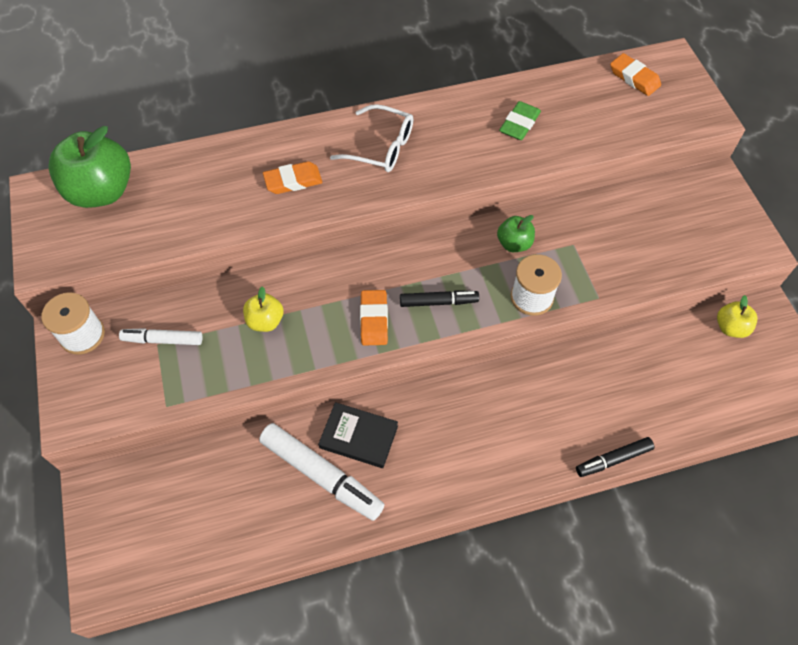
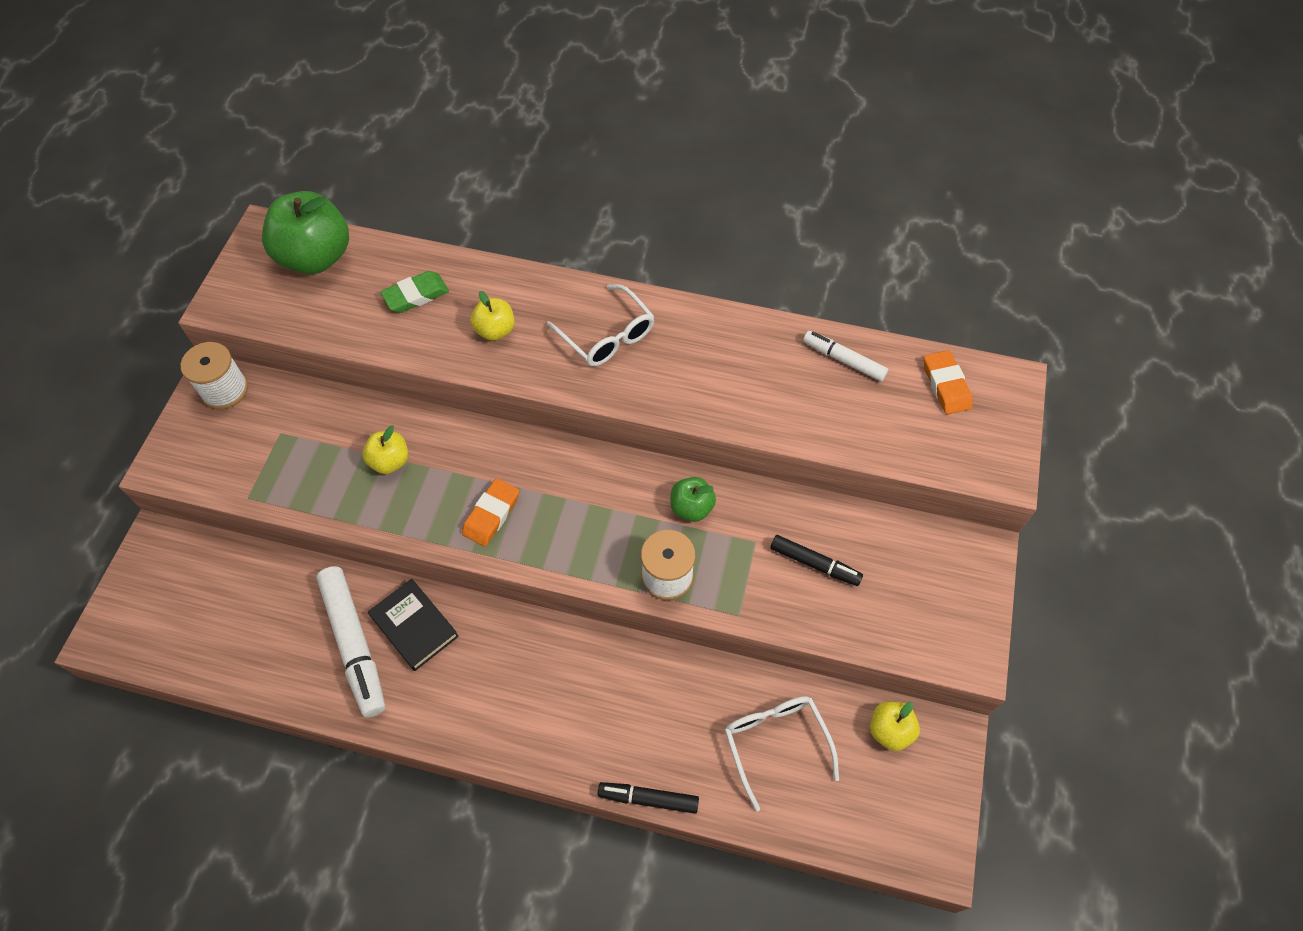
camera: 30 degrees right, 0 degrees up
white marker [119,328,203,345] -> white marker moved to [803,331,889,382]
orange eraser [263,161,323,194] -> yellow apple [470,291,515,341]
black marker [400,290,479,307] -> black marker moved to [770,535,863,586]
green eraser [499,101,541,140] -> green eraser moved to [380,271,449,313]
none -> white glasses [725,696,839,812]

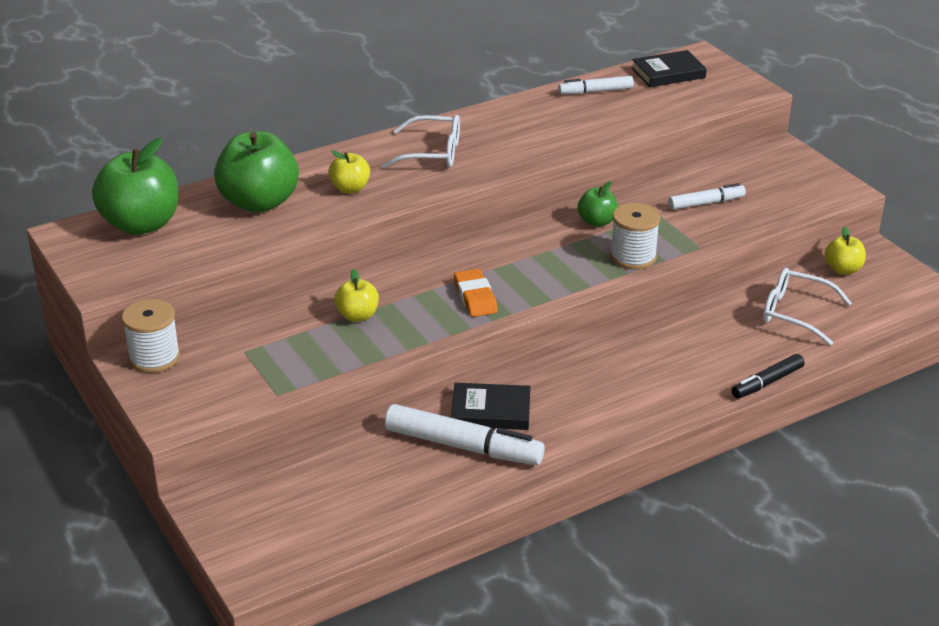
camera: 45 degrees left, 25 degrees down
green eraser [380,271,449,313] -> green apple [214,131,299,213]
black marker [770,535,863,586] -> white marker [668,183,746,210]
orange eraser [924,350,973,415] -> black book [632,50,707,87]

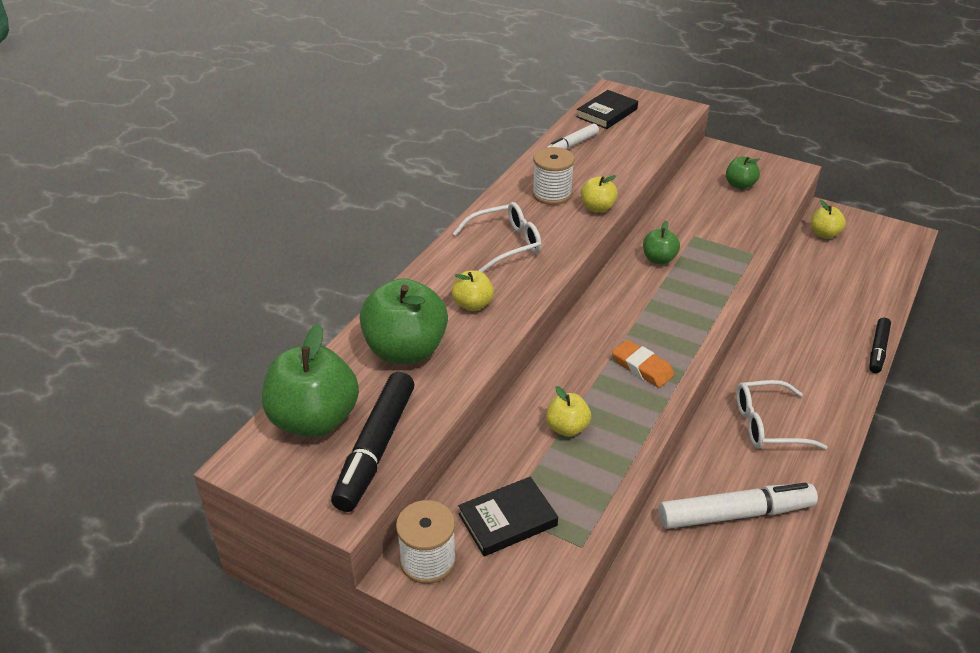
camera: 30 degrees left, 5 degrees up
black book [451,383,530,430] -> black book moved to [458,477,558,556]
white spool [610,203,660,270] -> white spool moved to [532,147,575,205]
white marker [668,183,746,210] -> none
white glasses [763,268,852,346] -> white glasses moved to [736,380,827,450]
none -> black marker [331,372,414,512]
none -> yellow apple [581,175,618,213]
none -> green apple [726,157,760,189]

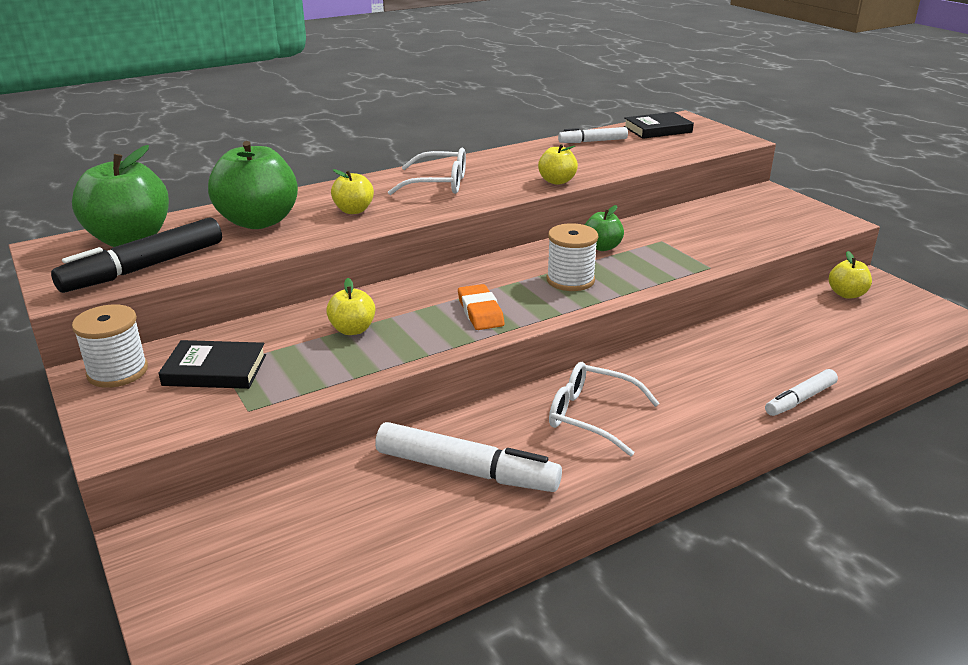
camera: 30 degrees right, 10 degrees down
white spool [532,147,575,205] -> white spool moved to [546,223,598,291]
green apple [726,157,760,189] -> none
black marker [870,317,891,373] -> white marker [765,369,838,416]

